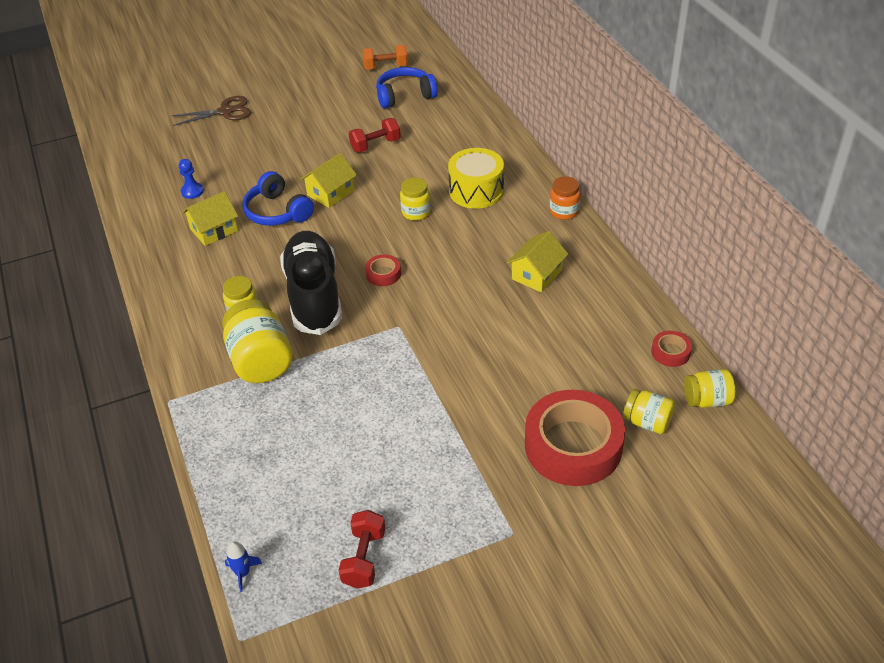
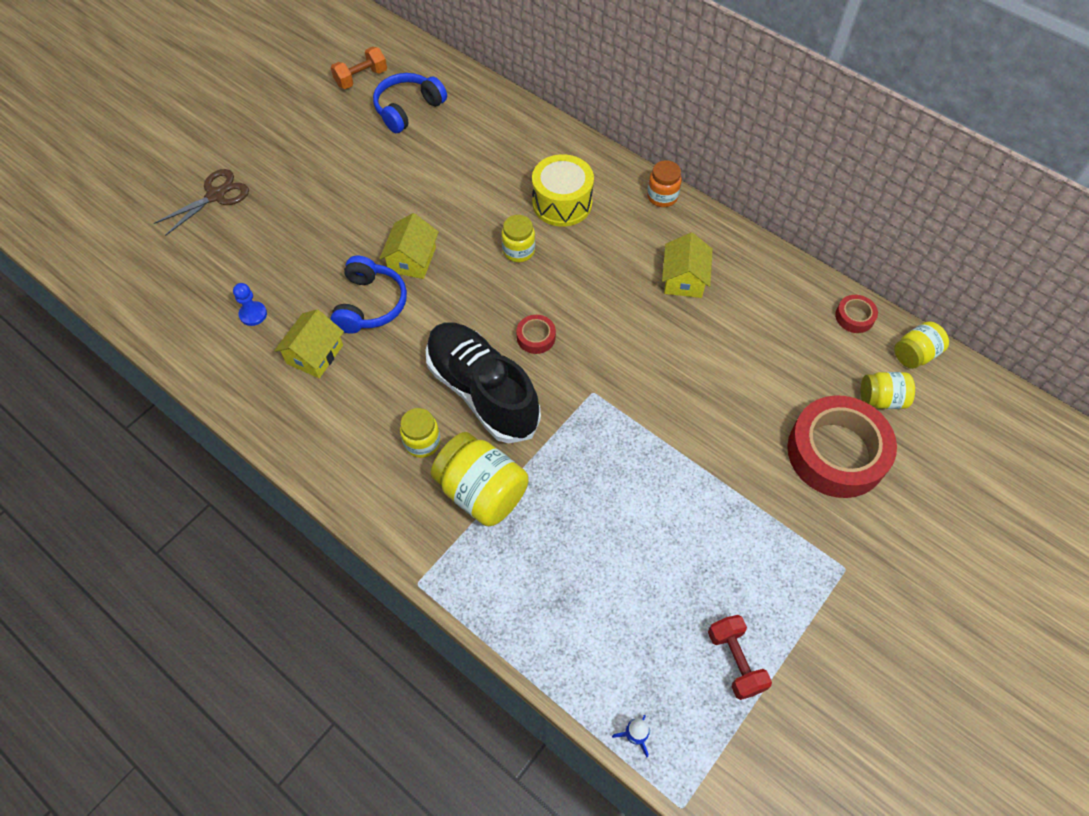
camera: 30 degrees left, 15 degrees up
blue headphones [242,171,314,226] -> blue headphones turned 105 degrees counterclockwise [330,256,407,333]
red dumbbell [349,118,401,152] -> none

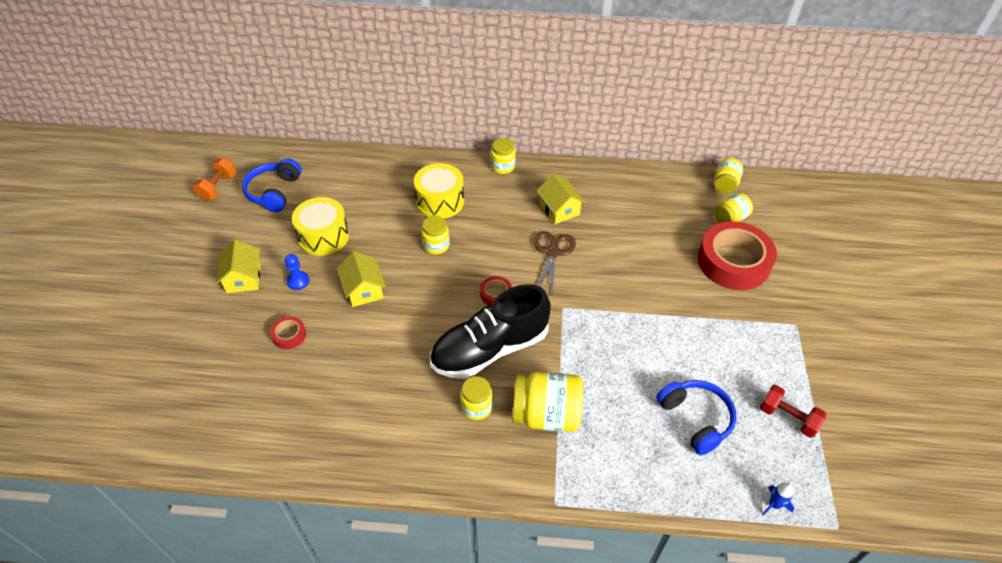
camera: 35 degrees left, 10 degrees down
brown scissors [154,169,249,236] -> brown scissors moved to [533,231,576,293]
blue pawn [233,283,267,326] -> blue pawn moved to [285,254,310,290]
yellow house [274,309,344,378] -> yellow house moved to [216,239,260,293]
blue headphones [330,256,407,333] -> blue headphones moved to [656,380,736,456]
black shoe [426,322,541,443] -> black shoe turned 45 degrees counterclockwise [430,284,551,379]
orange jar [647,160,682,207] -> yellow jar [491,138,516,174]
red tape [835,295,878,333] -> red tape moved to [270,316,306,349]
none -> yellow drum [292,197,349,256]

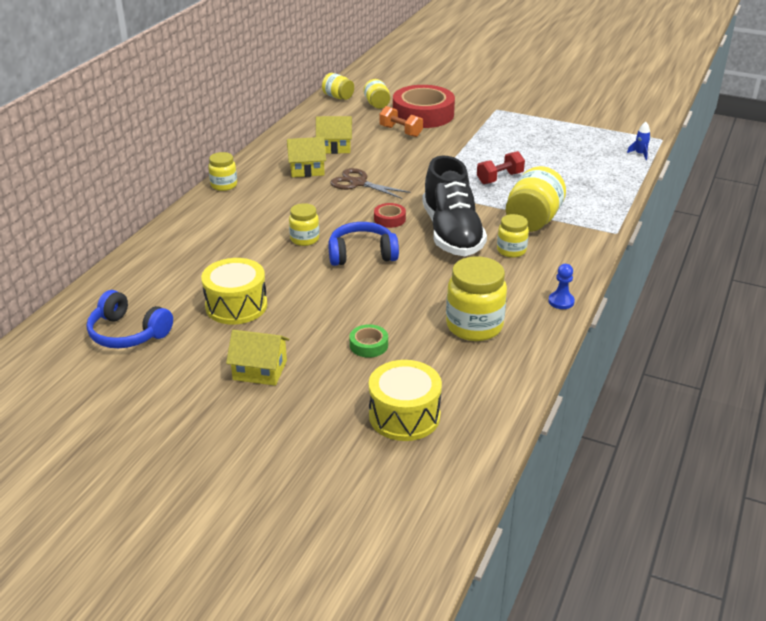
camera: 70 degrees left, 15 degrees down
orange dumbbell [193,157,237,201] -> orange dumbbell moved to [379,106,423,137]
red tape [270,316,306,349] -> green tape [349,324,388,358]
blue pawn [285,254,310,290] -> blue pawn moved to [548,264,575,309]
yellow house [337,251,386,307] -> yellow house moved to [316,116,352,154]
yellow drum [414,163,464,219] -> yellow drum moved to [369,360,442,441]
blue headphones [656,380,736,456] -> blue headphones moved to [328,222,399,266]
red dumbbell [760,385,826,438] -> red dumbbell moved to [477,151,525,184]
none -> yellow jar [446,256,507,341]

